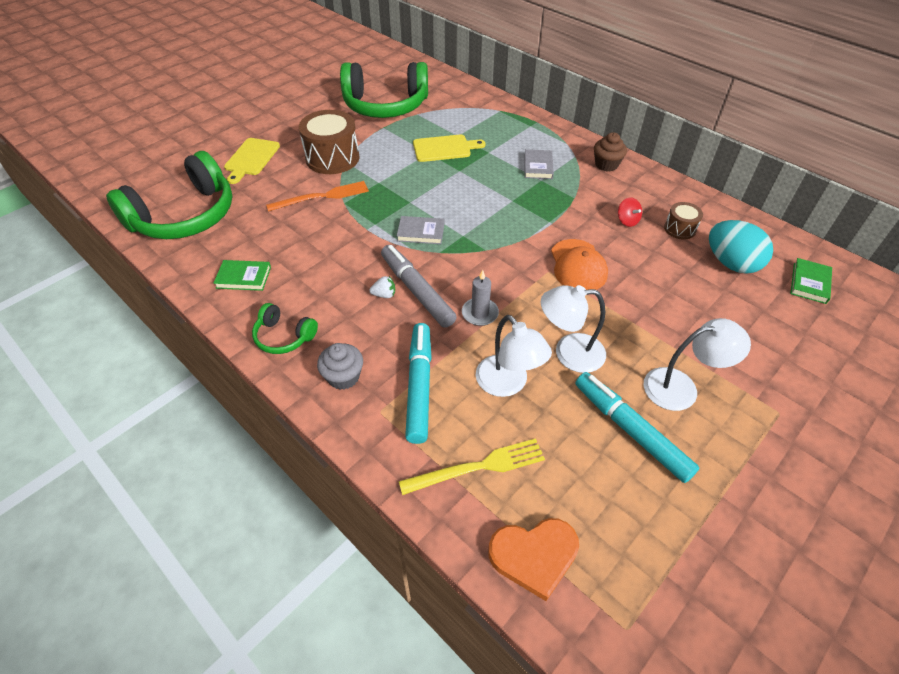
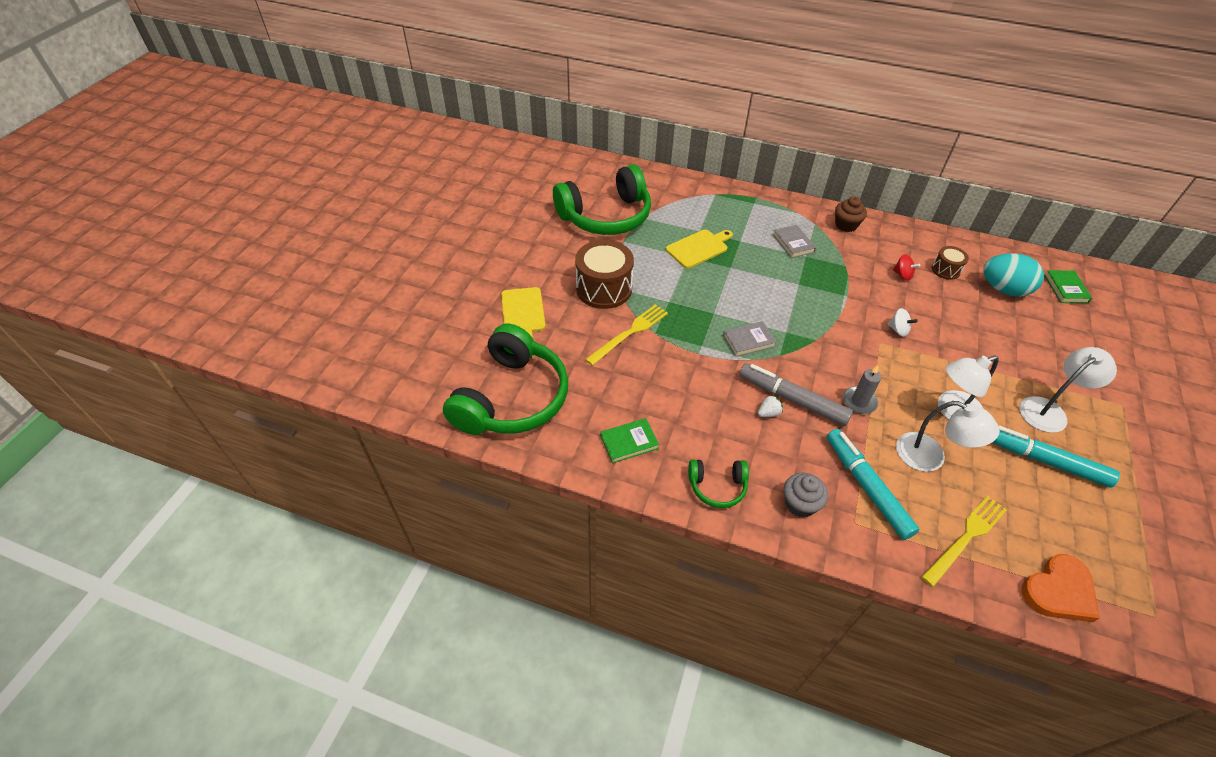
camera: 25 degrees left, 0 degrees up
orange fork [266,181,369,212] -> yellow fork [585,304,668,366]
orange cap [551,239,608,290] -> white spinning top [888,308,918,337]

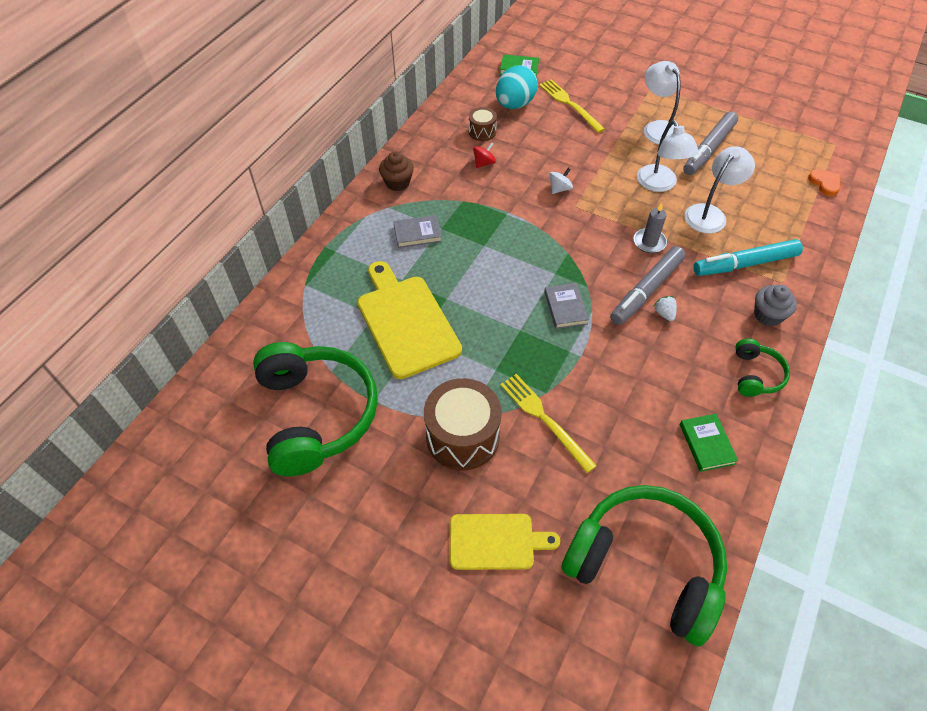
camera: 80 degrees left, 5 degrees up
yellow cutting board [666,229,733,268] -> yellow cutting board [358,261,462,379], size x1.60
yellow fork [921,496,1007,587] -> yellow fork moved to [539,79,605,133]
turquoise marker [992,426,1120,488] -> grey marker [683,112,738,175]
orange heart [1022,554,1100,622] -> orange heart [808,169,840,196], size x0.62

